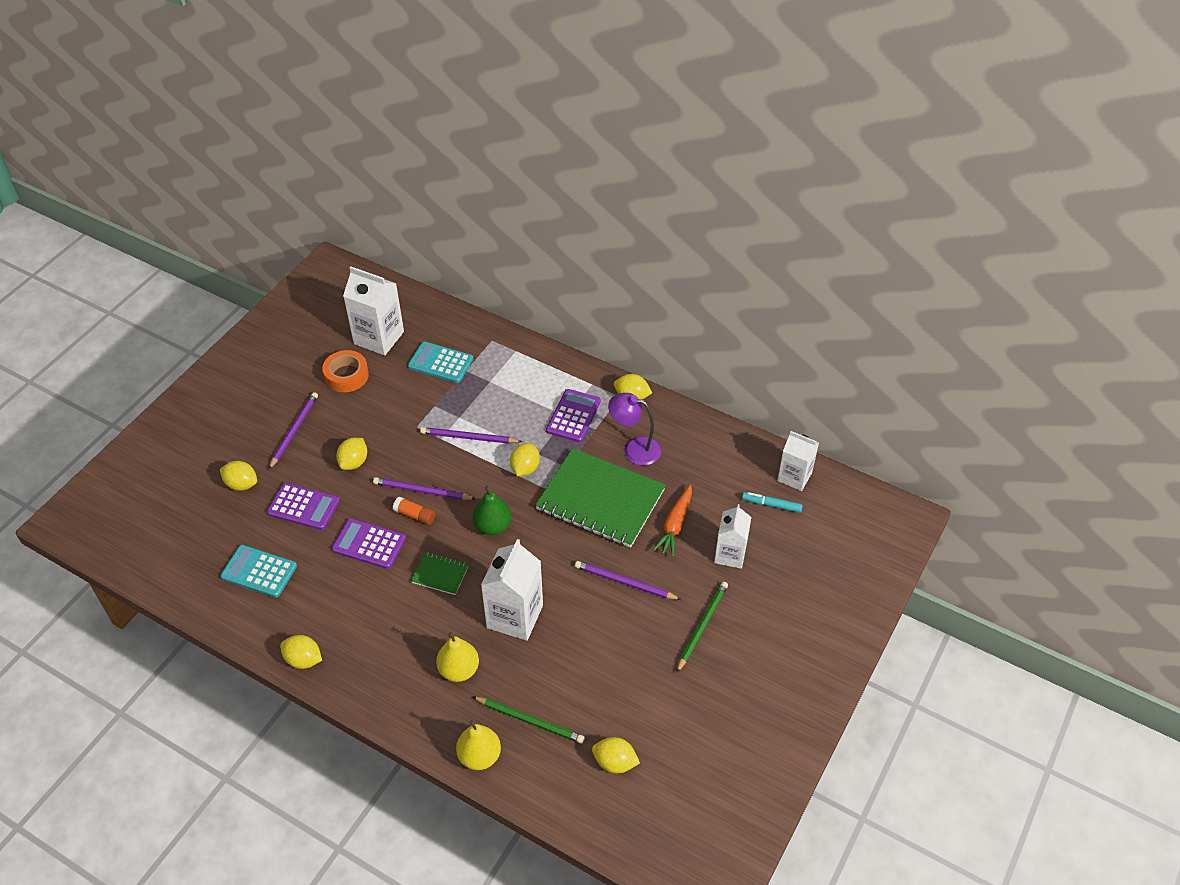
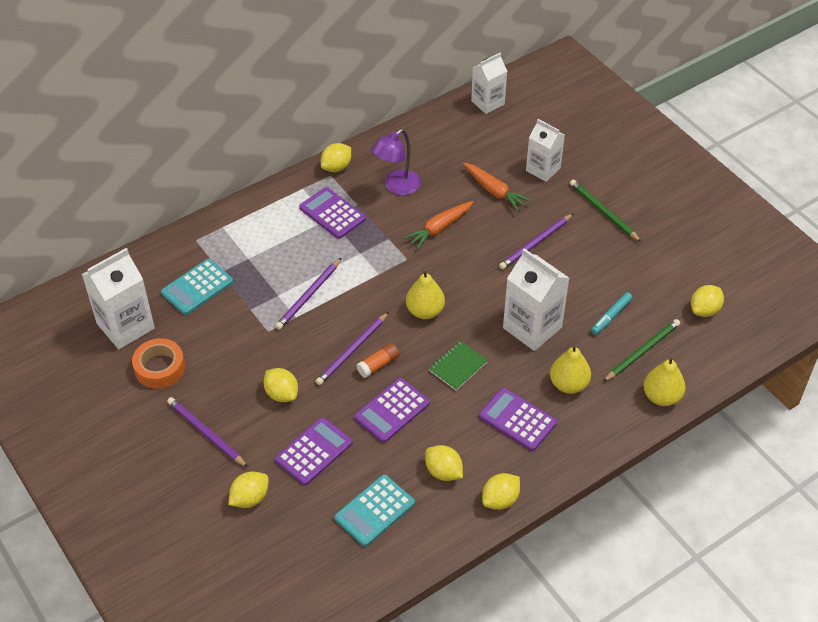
camera: 65 degrees left, 0 degrees up
green pear [473,486,512,535] -> yellow pear [406,269,445,319]
yellow lemon [510,443,540,476] -> yellow lemon moved to [425,445,463,481]
green notebook [535,448,666,548] -> orange carrot [404,201,473,250]
turquoise marker [742,492,803,513] -> turquoise marker moved to [591,292,632,335]
none -> purple calculator [479,388,557,451]

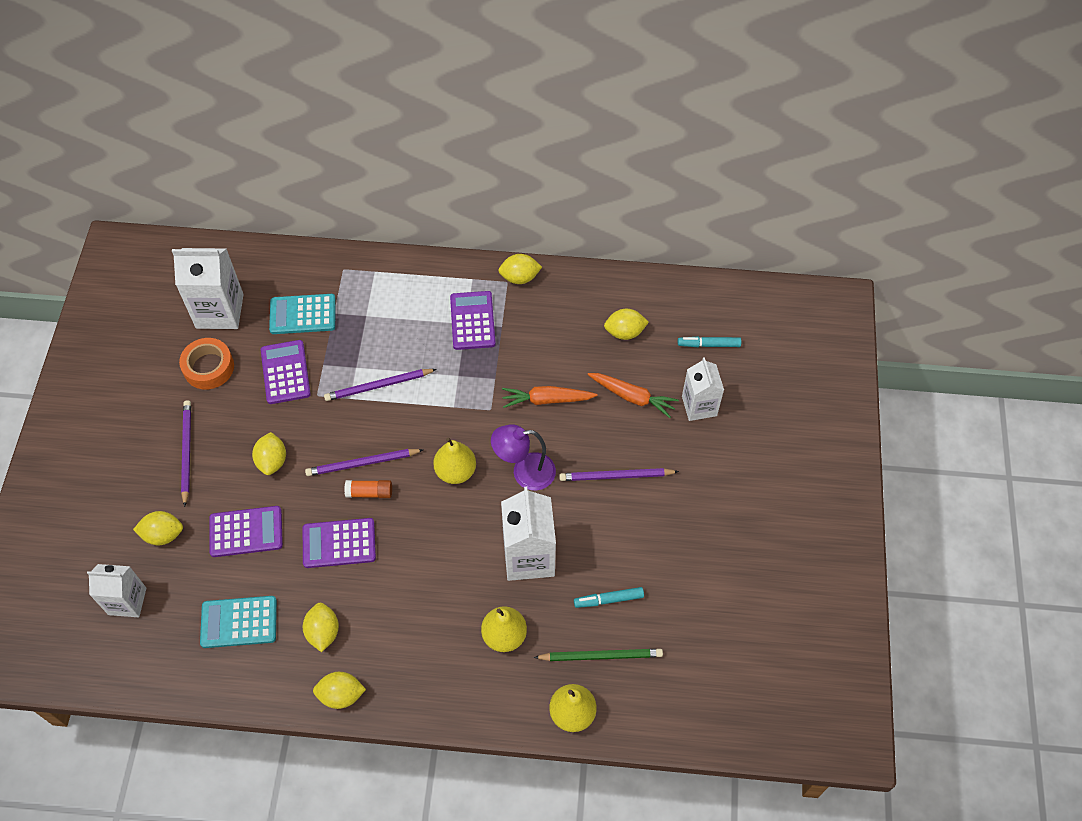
camera: 40 degrees right, 10 degrees up
purple lamp [372,129,421,195] -> purple lamp moved to [491,424,556,491]
green notebook [429,341,488,390] -> none
orange carrot [463,163,531,211] -> orange carrot turned 60 degrees counterclockwise [587,373,679,418]
white carton [471,53,507,114] -> white carton moved to [87,564,146,617]
purple calculator [479,388,557,451] -> purple calculator moved to [261,340,311,404]
green pencil [570,180,641,242] -> none
yellow lemon [691,285,724,317] -> yellow lemon moved to [604,309,649,340]
none -> turquoise marker [678,336,741,347]

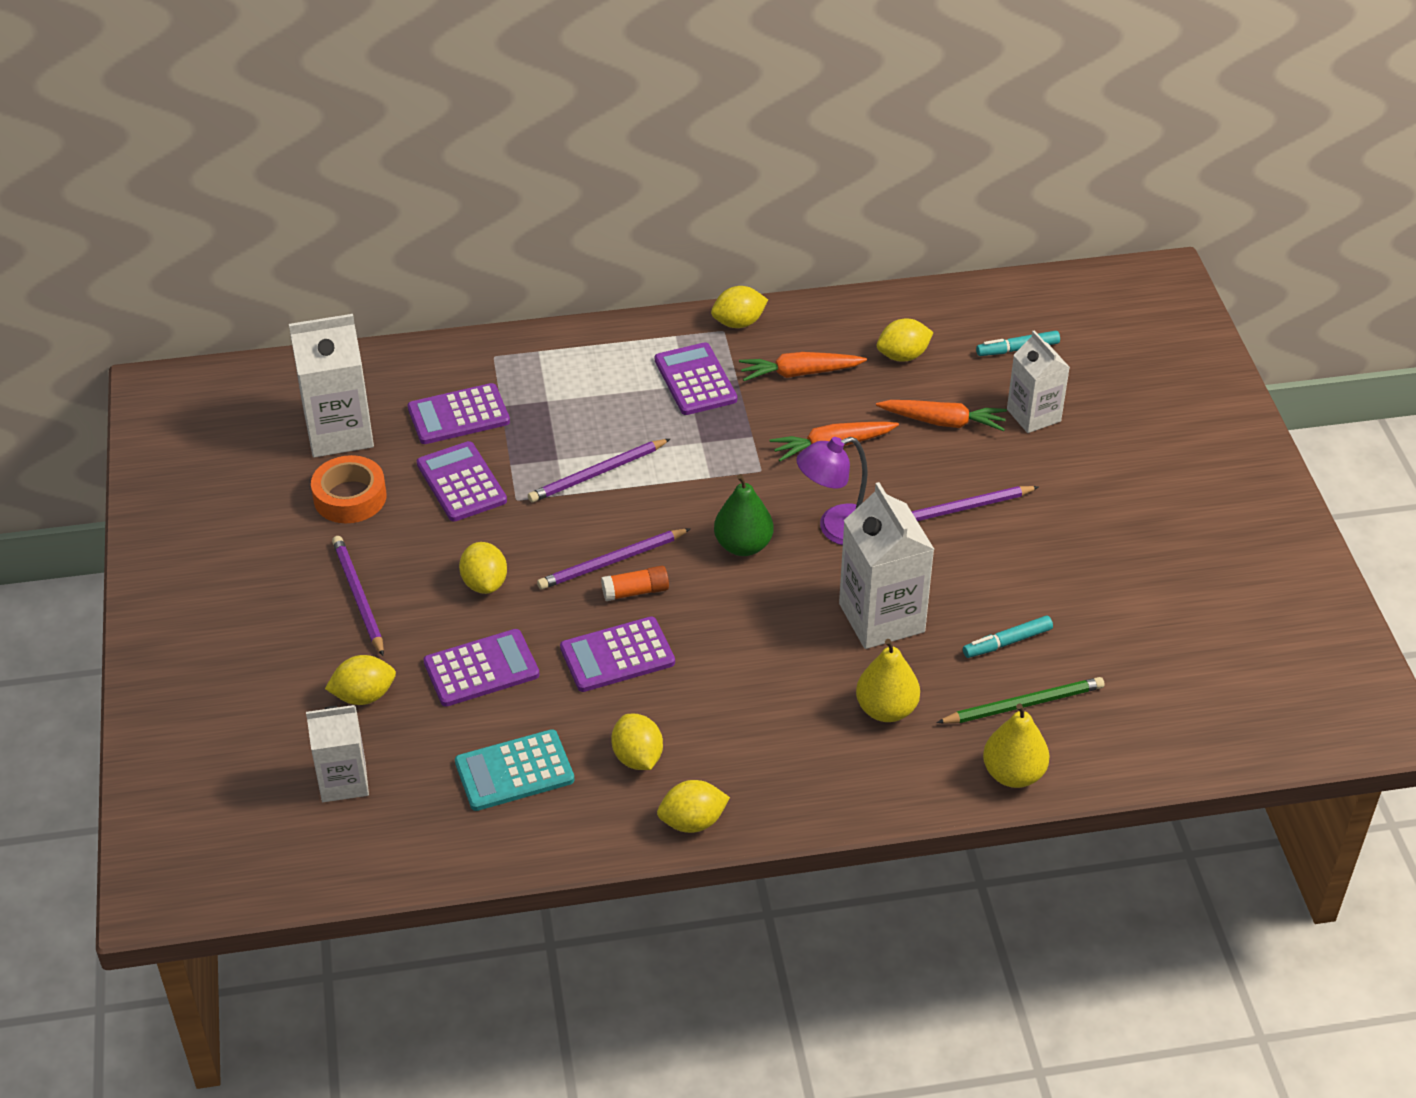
camera: 15 degrees left, 15 degrees down
turquoise calculator [269,294,336,334] -> purple calculator [407,383,510,444]
yellow pear [433,437,476,484] -> green pear [714,474,774,556]
none -> orange carrot [739,352,867,381]

